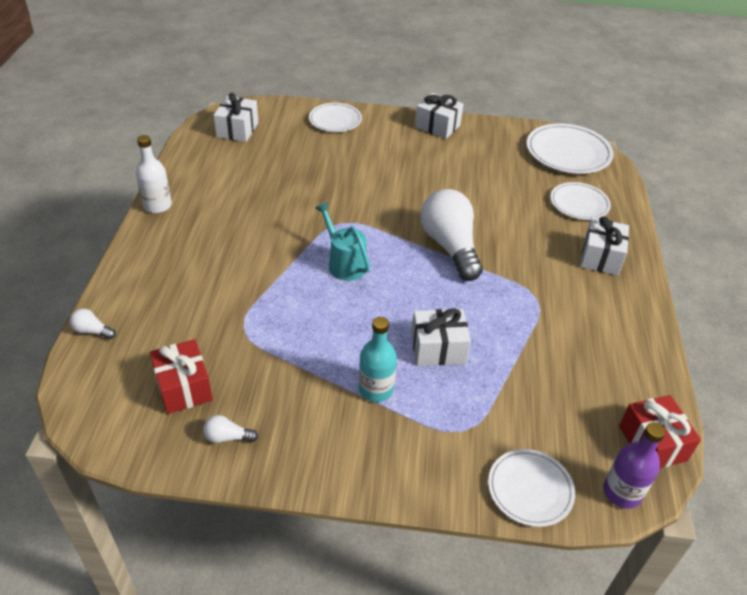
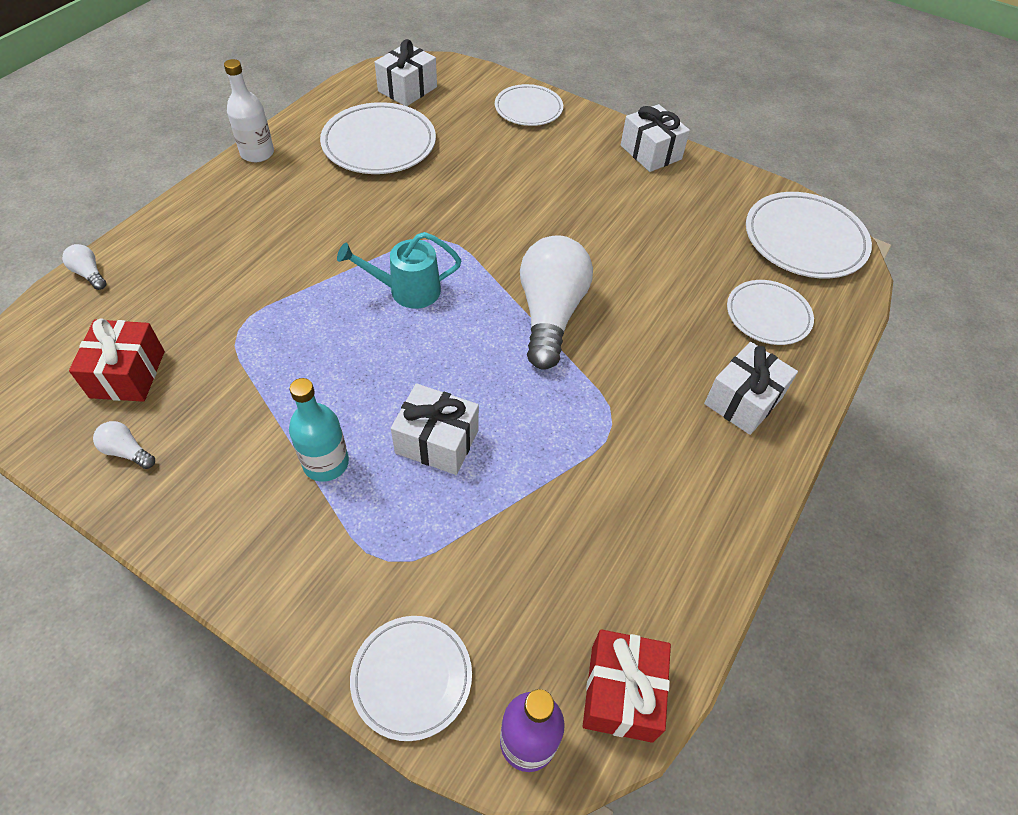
camera: 25 degrees right, 10 degrees up
turquoise watering can [315,202,370,281] -> turquoise watering can turned 90 degrees counterclockwise [337,232,461,309]
none -> white plate [320,102,436,174]

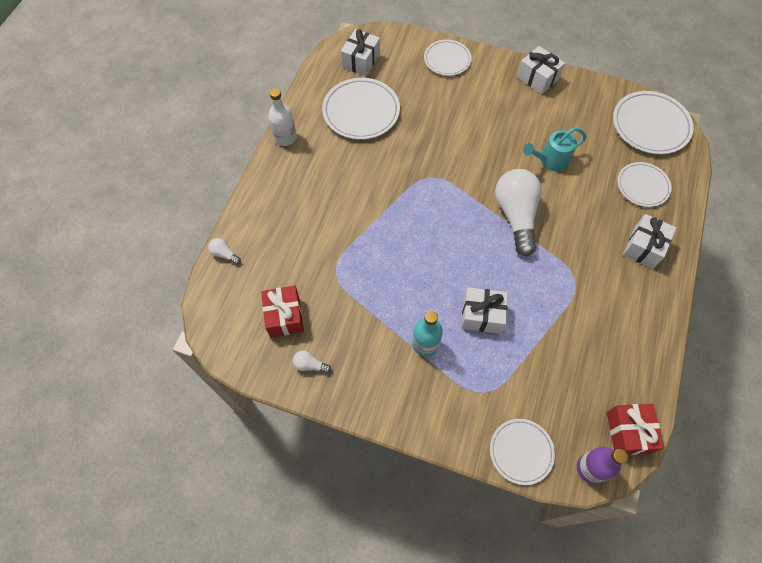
camera: 10 degrees left, 10 degrees up
turquoise watering can [337,232,461,309] -> turquoise watering can moved to [523,127,587,171]

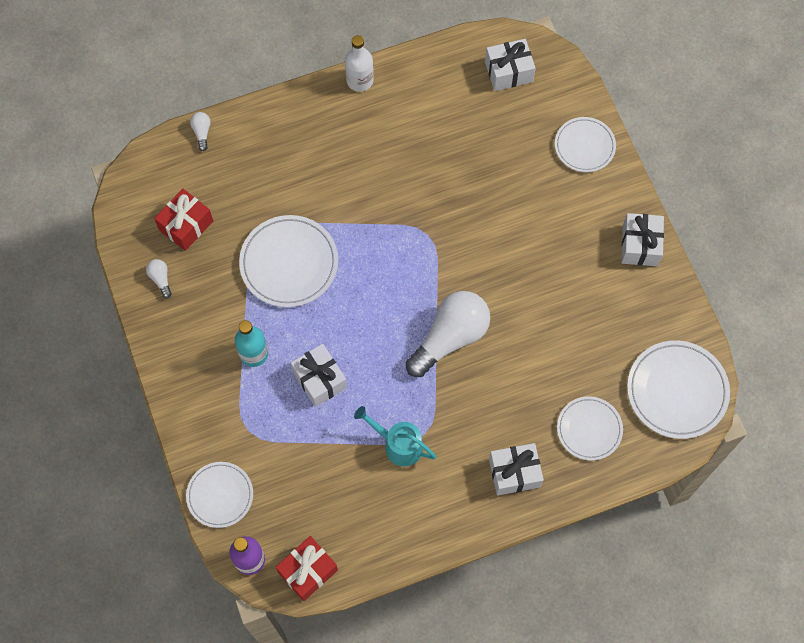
camera: 50 degrees right, 5 degrees up
white plate [322,78,400,140] -> white plate moved to [239,215,338,307]
turquoise watering can [523,127,587,171] -> turquoise watering can moved to [354,406,437,467]

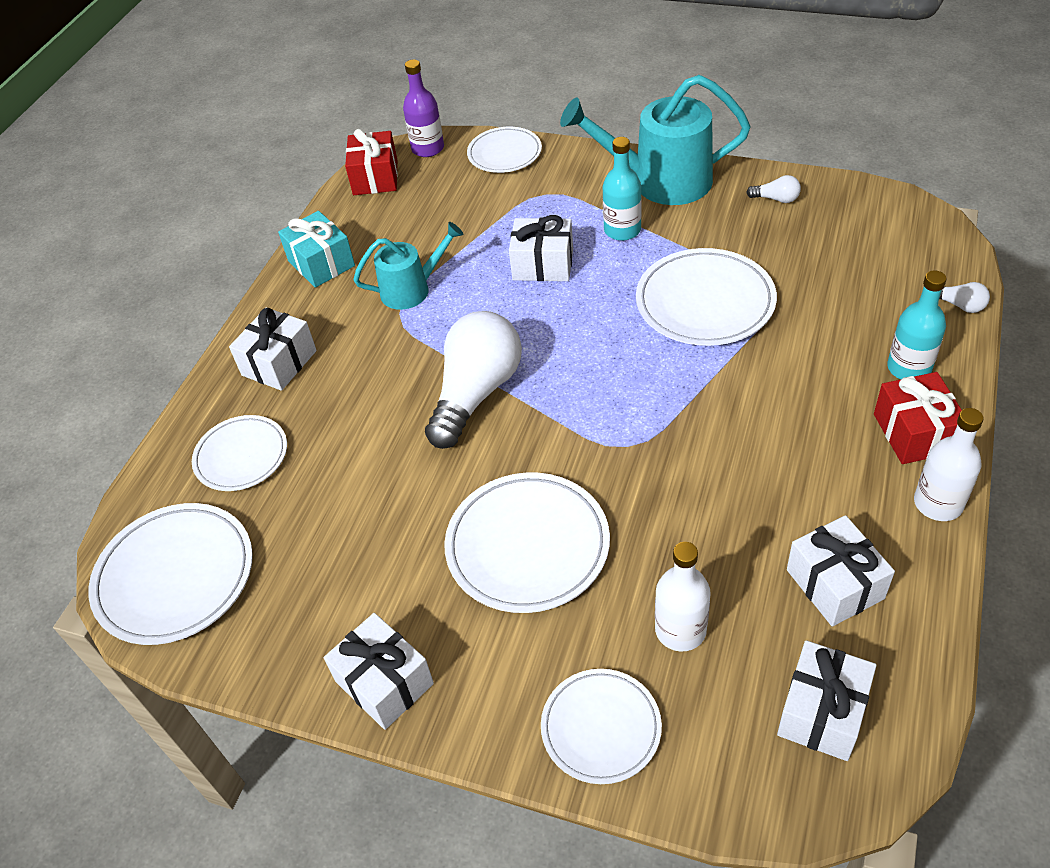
camera: 135 degrees right, 20 degrees down
red gift [154,189,213,251] -> red gift moved to [874,372,962,464]
white light bulb [406,291,490,377] -> white light bulb turned 150 degrees counterclockwise [425,311,522,449]
none -> turquoise gift [278,211,355,288]
none -> white plate [444,473,610,613]
none -> turquoise watering can [560,75,751,205]
none -> white bottle [655,542,711,651]
none -> white gift [787,515,895,626]
none -> turquoise bottle [887,271,947,379]

